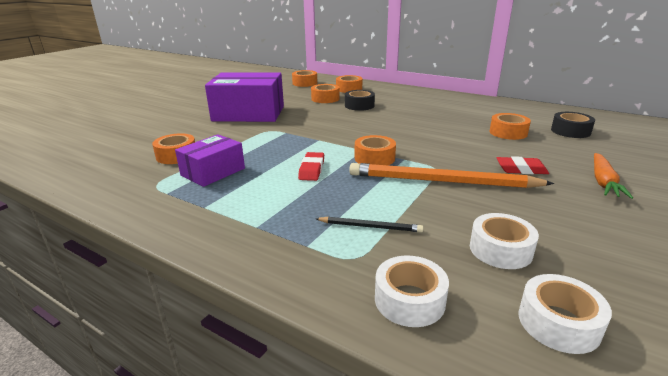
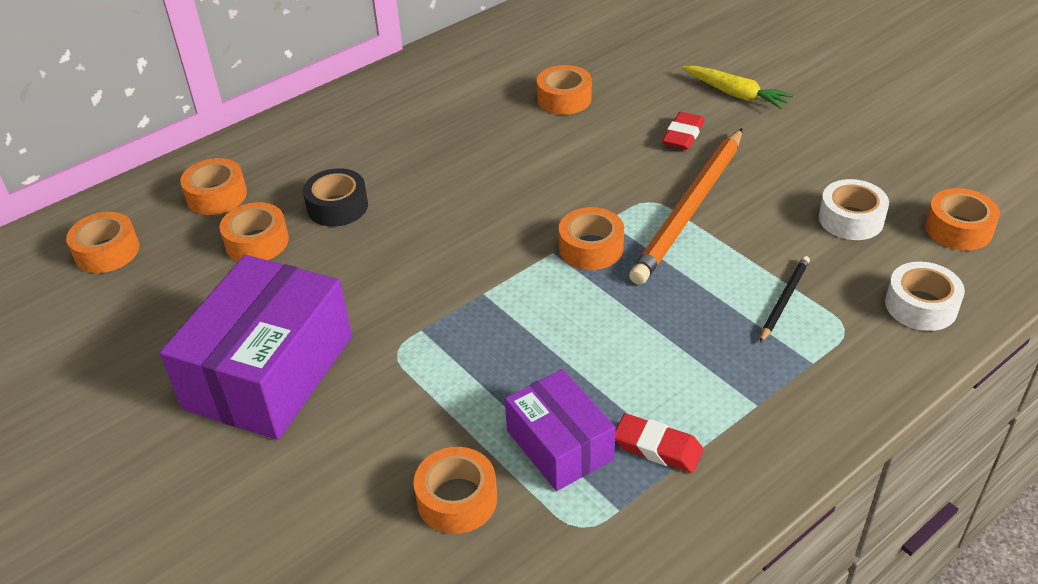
camera: 70 degrees left, 15 degrees up
red eraser [298,152,324,181] -> red eraser moved to [615,414,703,473]
white tape [518,274,612,354] -> orange tape [925,188,1000,250]
black tape [551,112,595,138] -> none
orange carrot [594,153,633,199] -> yellow carrot [682,66,793,109]

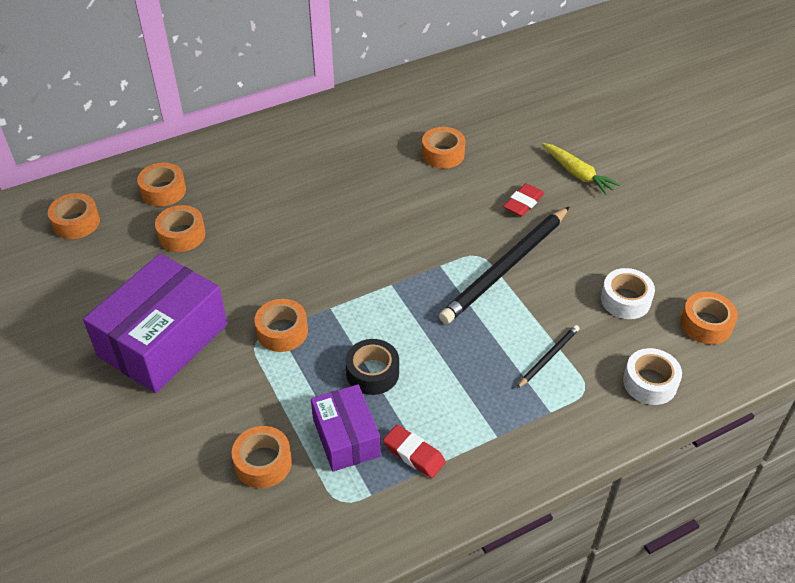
camera: 10 degrees right, 5 degrees up
black tape [303,168,368,227] -> black tape moved to [346,339,399,395]
orange tape [559,207,624,270] -> orange tape moved to [255,299,308,352]
orange pencil [629,128,742,285] -> black pencil [439,206,570,324]

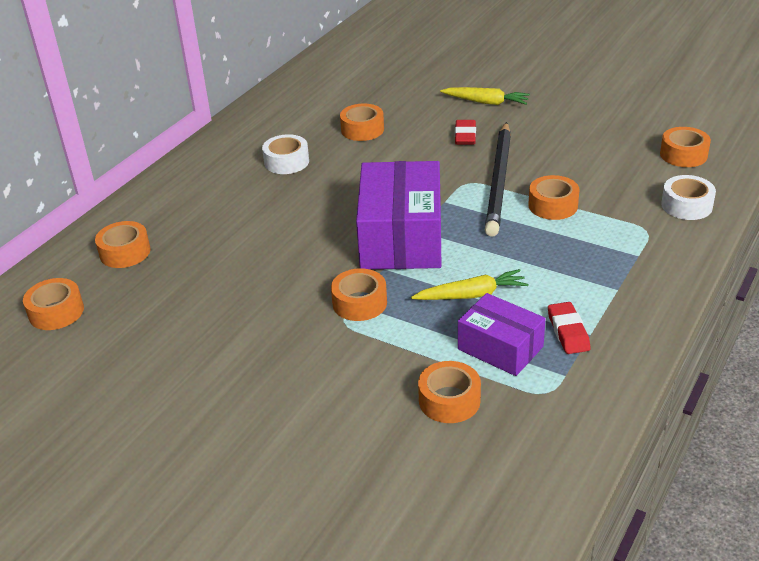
camera: 30 degrees left, 10 degrees down
purple box [83,254,227,393] -> purple box moved to [356,161,441,269]
orange tape [155,205,206,252] -> orange tape moved to [528,175,580,220]
black tape [346,339,399,395] -> yellow carrot [411,269,529,300]
red eraser [383,425,446,478] -> red eraser turned 75 degrees clockwise [548,302,591,354]
black pencil [516,325,580,389] -> none
white tape [601,268,655,319] -> white tape moved to [262,134,309,174]

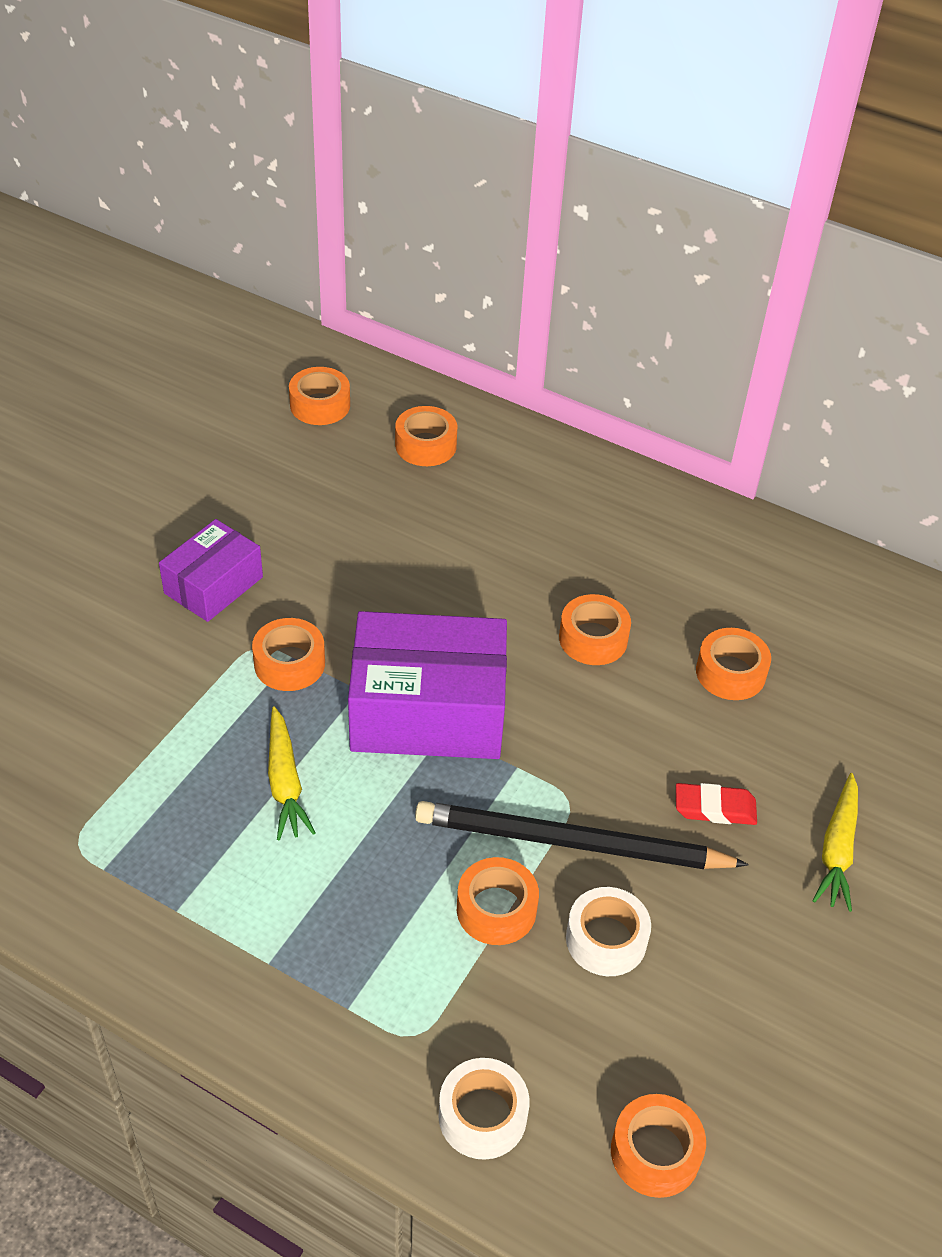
camera: 85 degrees right, 10 degrees up
white tape [262,134,309,174] -> white tape moved to [566,887,651,976]
orange tape [418,361,481,423] -> orange tape moved to [559,594,631,665]
purple box [458,293,546,376] -> purple box moved to [159,519,263,622]
red eraser [548,302,591,354] -> none

